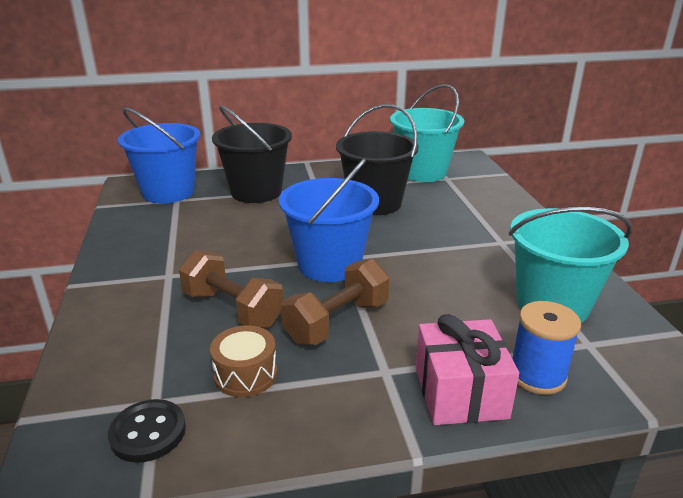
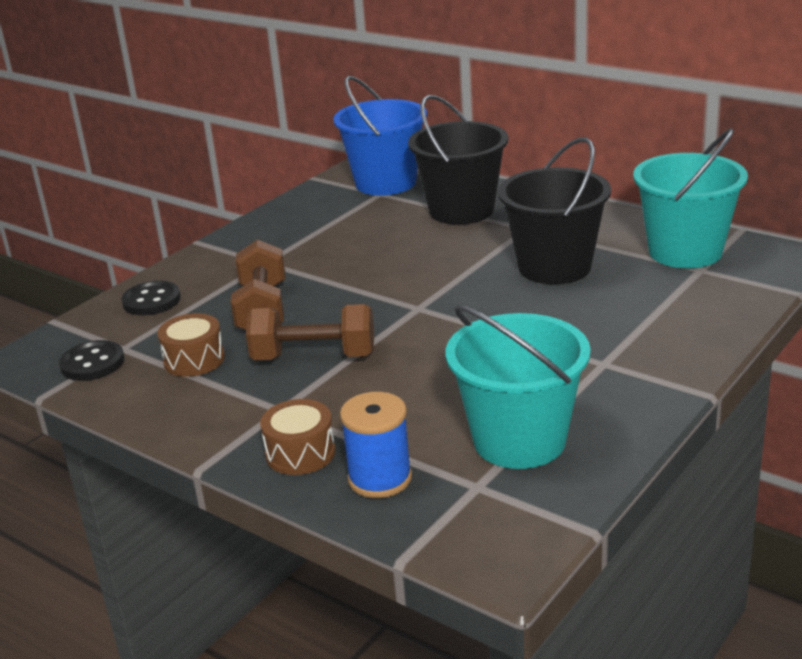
camera: 50 degrees right, 0 degrees up
blue bucket [279,158,379,282] -> none
pink gift [415,314,519,425] -> brown drum [260,399,335,475]
none -> black button [121,281,181,315]

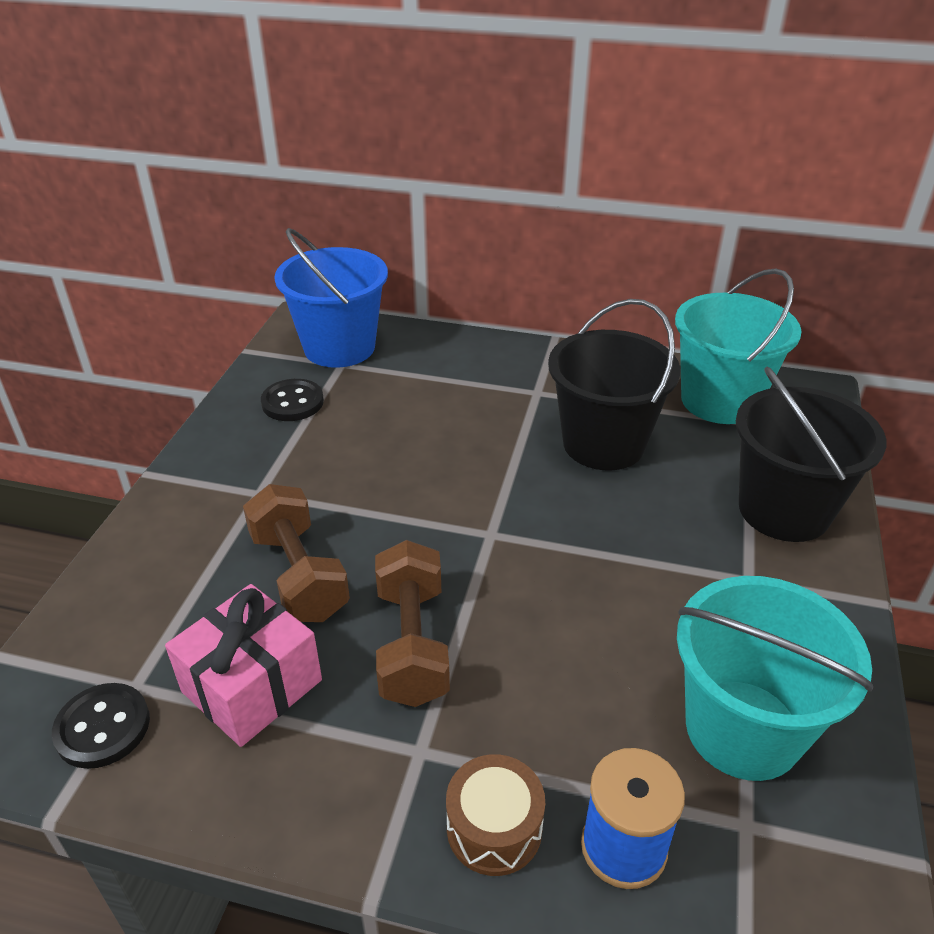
camera: 25 degrees left, 10 degrees up
black button [121,281,181,315] -> black button moved to [261,379,324,421]
brown drum [157,313,225,377] -> pink gift [165,584,322,747]
brown dumbbell [246,304,374,360] -> brown dumbbell turned 75 degrees counterclockwise [375,540,450,707]
black bucket [408,95,508,225] -> black bucket moved to [736,367,886,542]

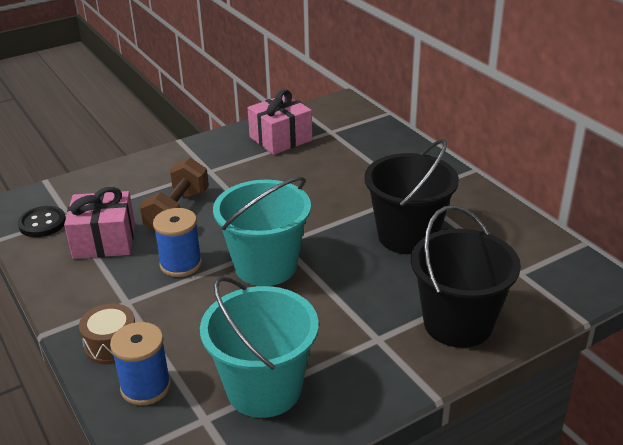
camera: 45 degrees right, 5 degrees down
black button [261,379,324,421] -> pink gift [248,90,312,155]
blue bucket [274,228,388,368] -> none
brown dumbbell [375,540,450,707] -> blue spool [153,208,202,277]
turquoise bucket [675,268,801,424] -> turquoise bucket moved to [213,177,311,286]

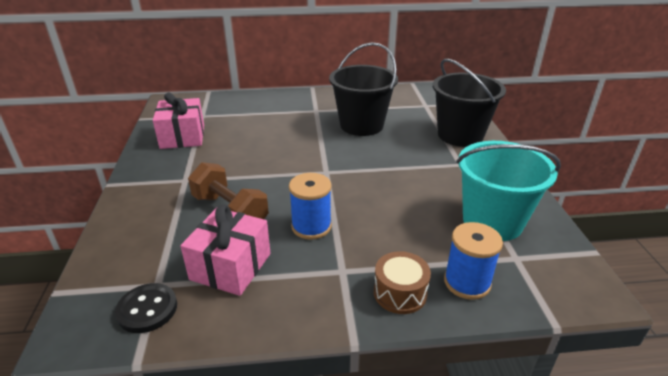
camera: 65 degrees left, 0 degrees up
turquoise bucket [213,177,311,286] -> none

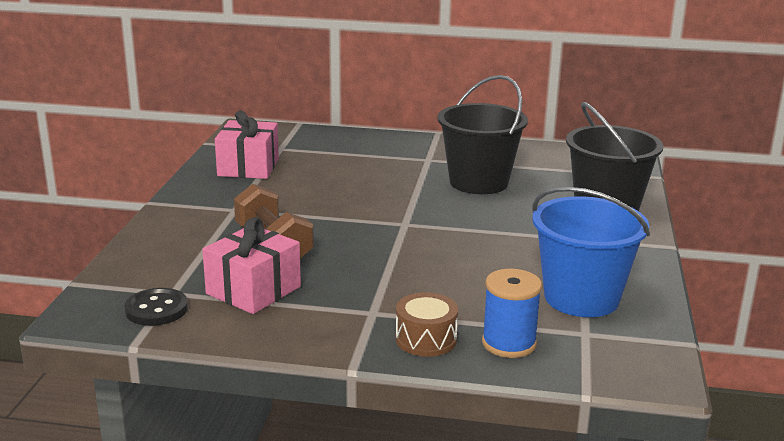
camera: 15 degrees right, 10 degrees down
blue spool [289,173,332,240] -> none
turquoise bucket [456,141,561,241] -> blue bucket [532,187,650,317]

